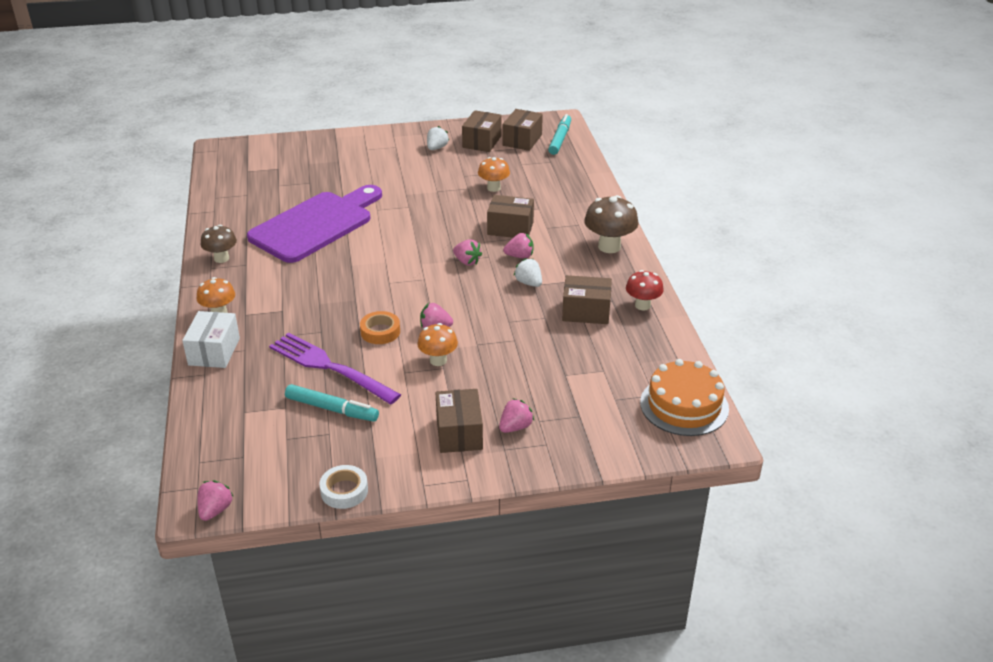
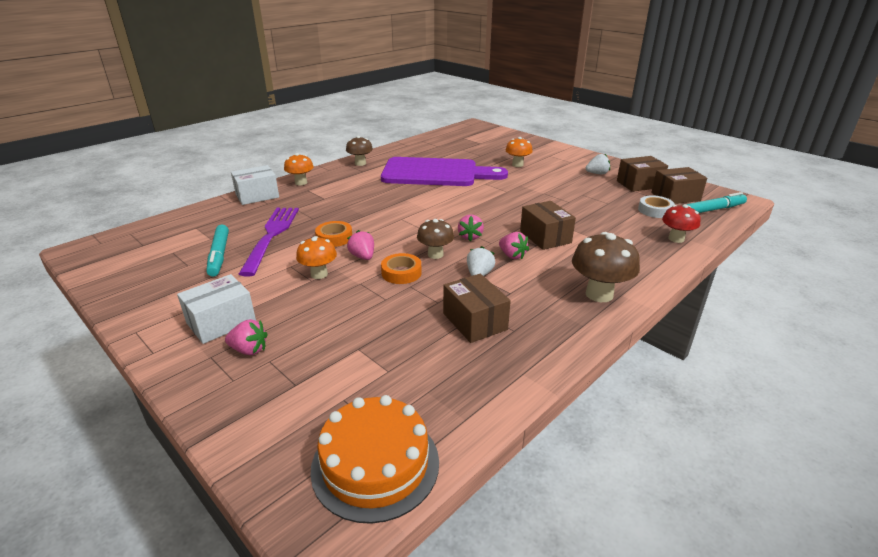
camera: 55 degrees right, 5 degrees down
pink strawberry [197,480,234,521] -> none
white tape [319,465,368,509] -> white tape moved to [638,195,675,218]
brown box [435,389,483,453] -> white box [177,274,256,344]
orange mushroom [478,157,510,192] -> orange mushroom moved to [505,137,533,167]
red mushroom [626,270,664,311] -> red mushroom moved to [662,204,701,243]
none -> orange tape [381,253,422,284]
none -> brown mushroom [417,219,454,259]

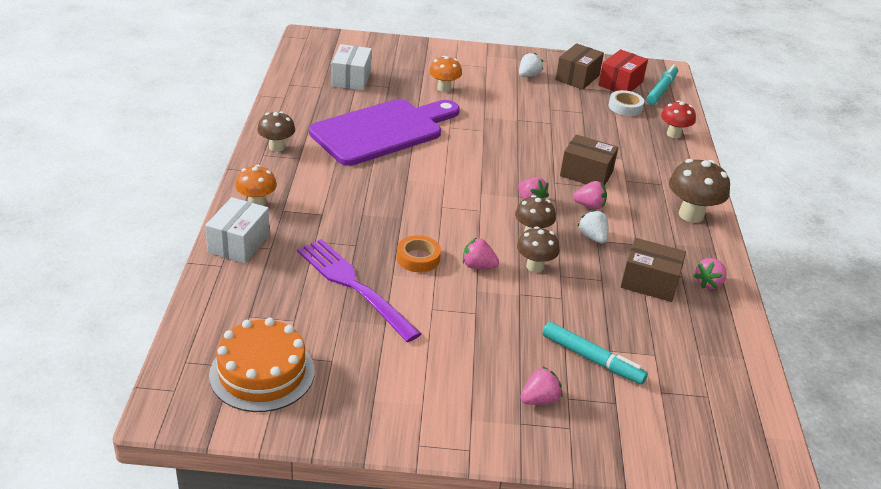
camera: 45 degrees left, 5 degrees up
white box [177,274,256,344] -> white box moved to [332,44,372,90]
turquoise marker [206,225,229,277] -> turquoise marker moved to [543,322,648,385]
orange mushroom [296,236,337,279] -> none
orange cake [310,395,439,524] -> orange cake moved to [209,318,315,412]
orange tape [381,253,422,284] -> brown mushroom [517,226,560,272]
brown box [651,167,707,204] -> red box [599,49,648,92]
none -> pink strawberry [693,258,727,289]

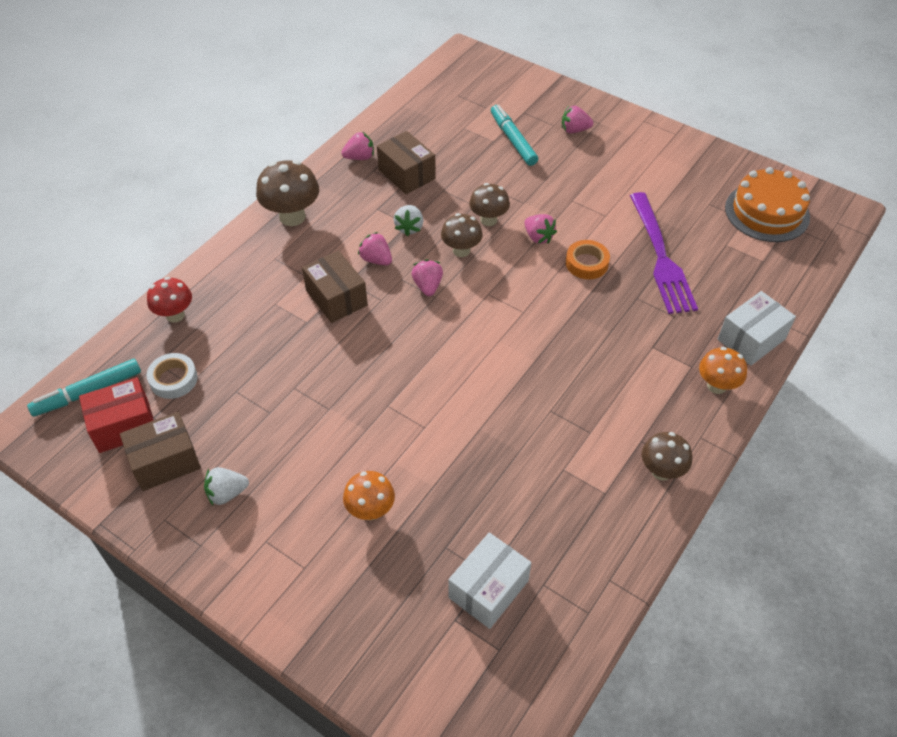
camera: 145 degrees left, 15 degrees up
purple cutting board [309,99,460,166] -> none

